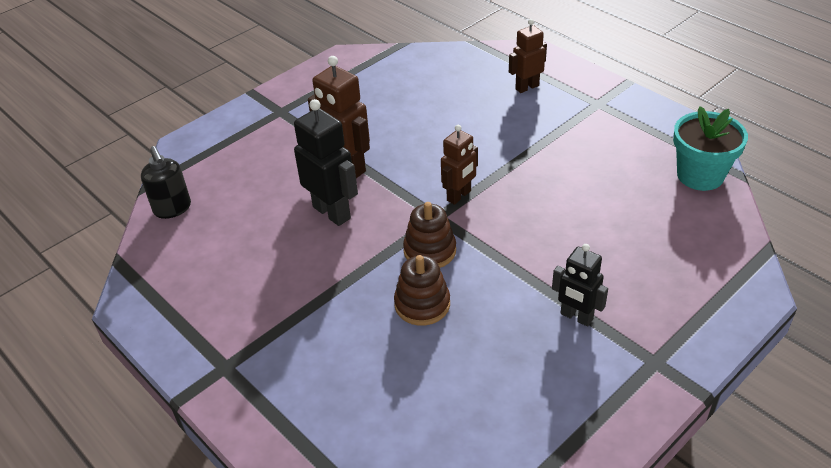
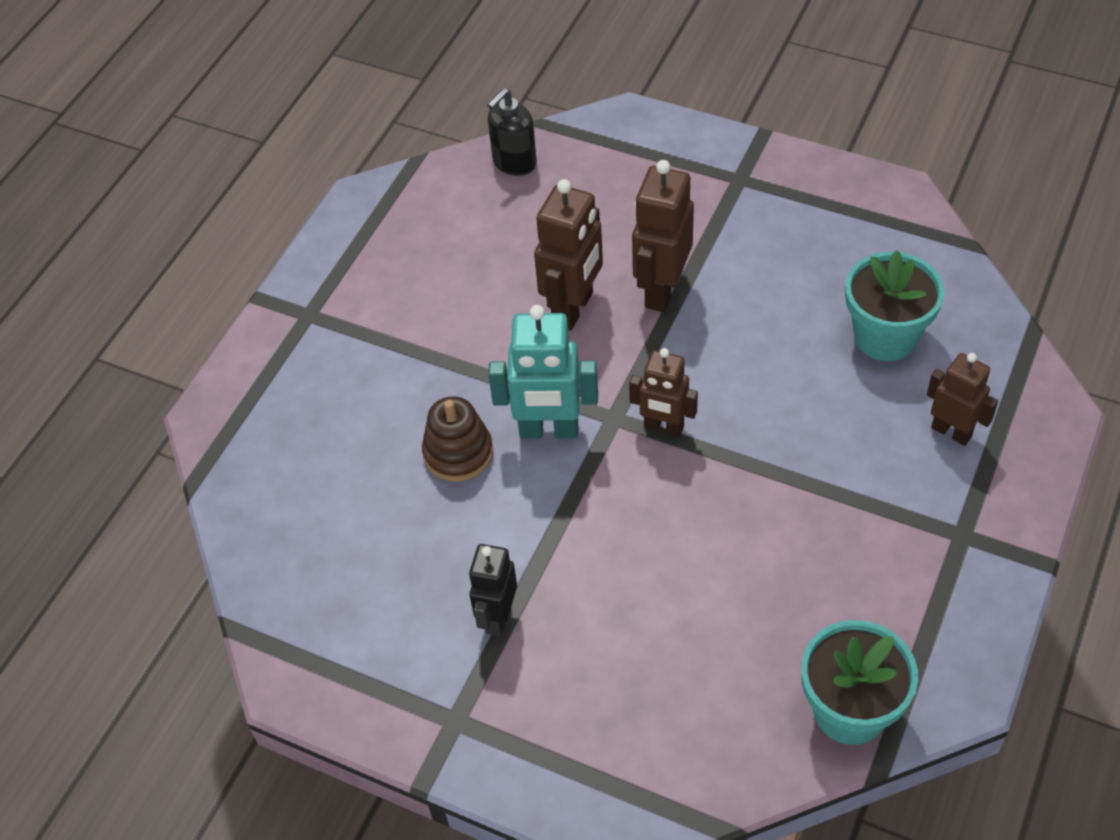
camera: 70 degrees right, 10 degrees up
black robot [294,99,358,226] -> brown robot [534,179,603,331]
brown stacking toy [403,202,456,268] -> turquoise robot [488,305,598,438]
none -> turquoise flower pot [845,250,945,361]

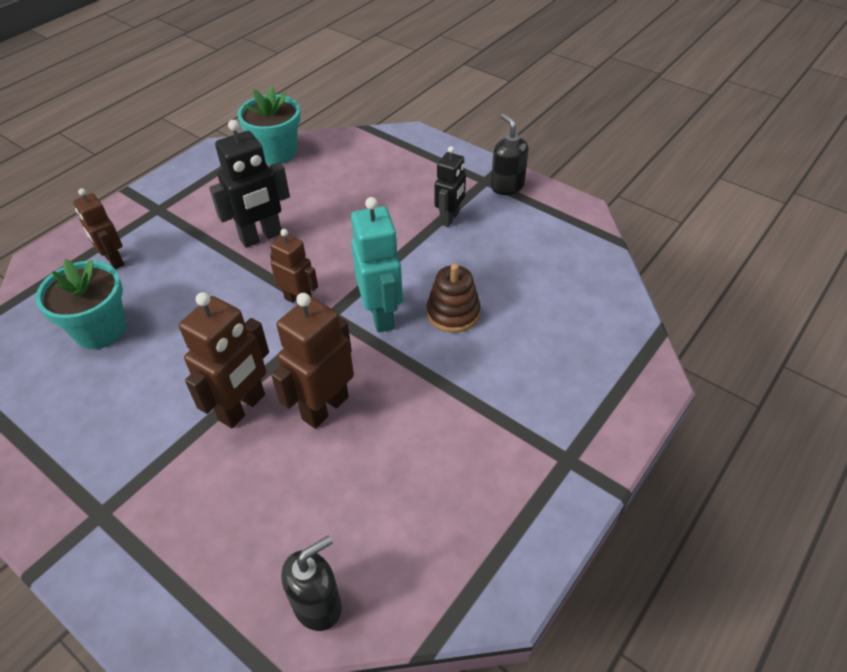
camera: 170 degrees left, 5 degrees down
turquoise robot [488,305,598,438] -> turquoise robot turned 60 degrees clockwise [351,197,403,333]
none -> black robot [209,120,290,248]
none -> black soap dispenser [491,114,529,195]

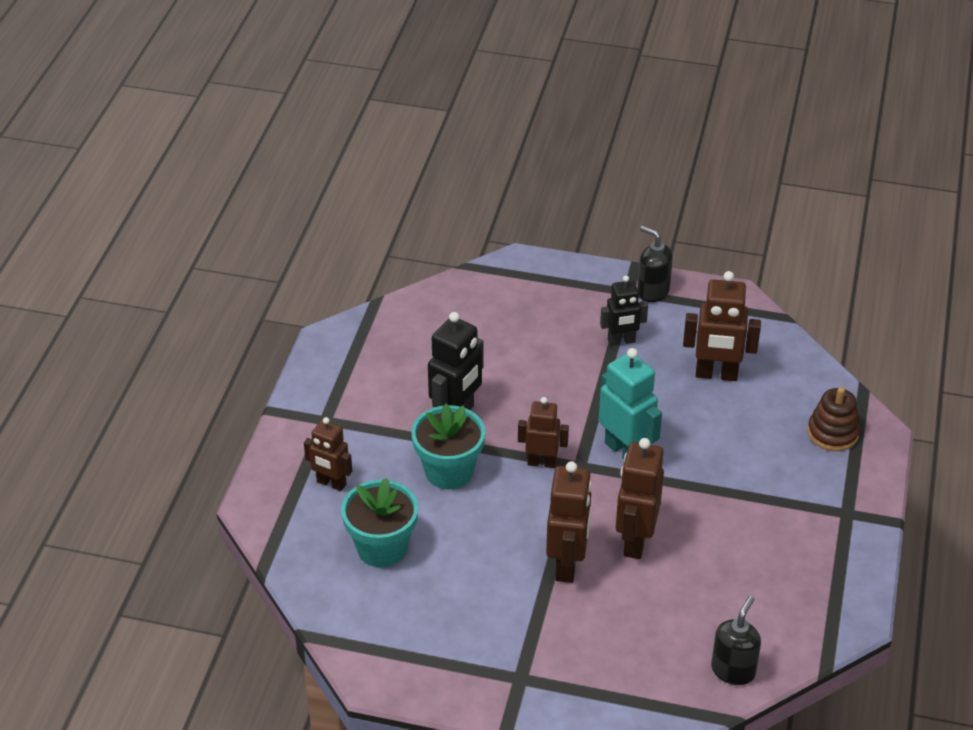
camera: 25 degrees left, 5 degrees down
turquoise flower pot [237,86,300,164] -> turquoise flower pot moved to [411,404,485,489]
brown stacking toy [427,264,481,333] -> brown stacking toy moved to [807,387,860,451]
black robot [435,146,466,227] -> black robot turned 75 degrees clockwise [600,276,648,346]
none -> brown robot [683,271,761,381]

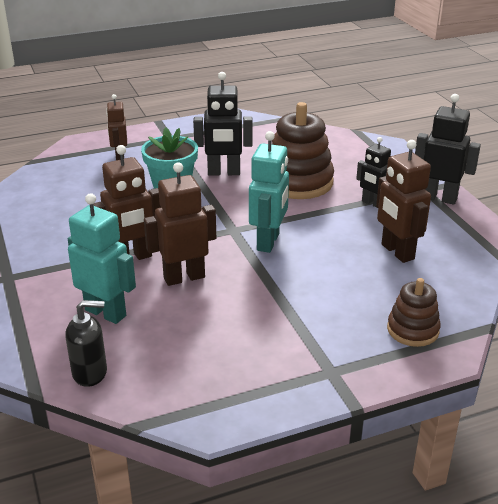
camera: 55 degrees right, 10 degrees down
turquoise flower pot [341,478,418,567] -> none
brown robot [518,397,569,468] -> none
black soap dispenser [637,226,673,302] -> black robot [415,94,481,205]
none -> turquoise robot [68,193,136,324]
none -> brown stacking toy [272,102,334,199]

